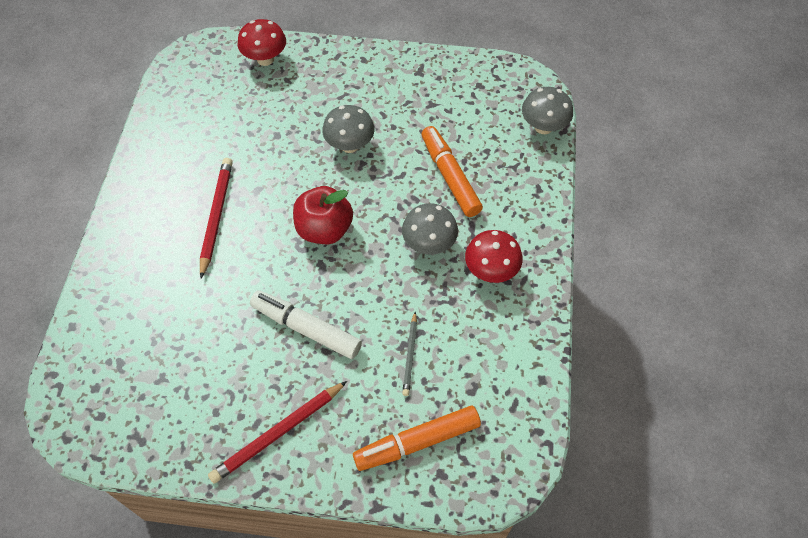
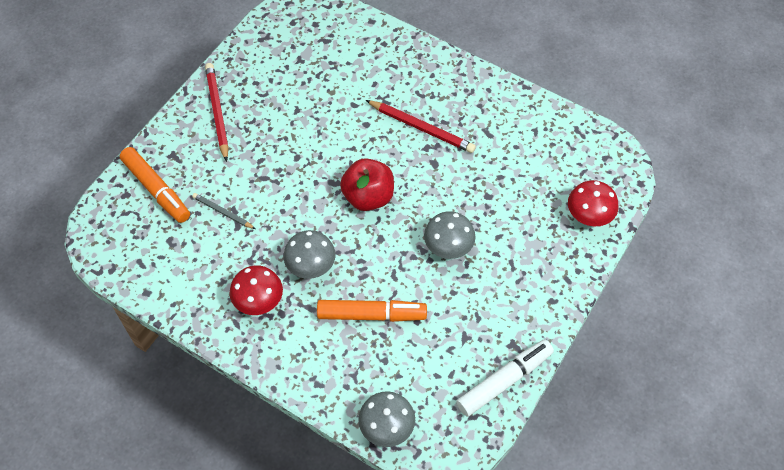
camera: 115 degrees right, 0 degrees up
white marker [250,290,362,359] -> white marker moved to [456,339,554,417]
orange marker [353,406,481,471] -> orange marker turned 135 degrees clockwise [120,147,190,223]

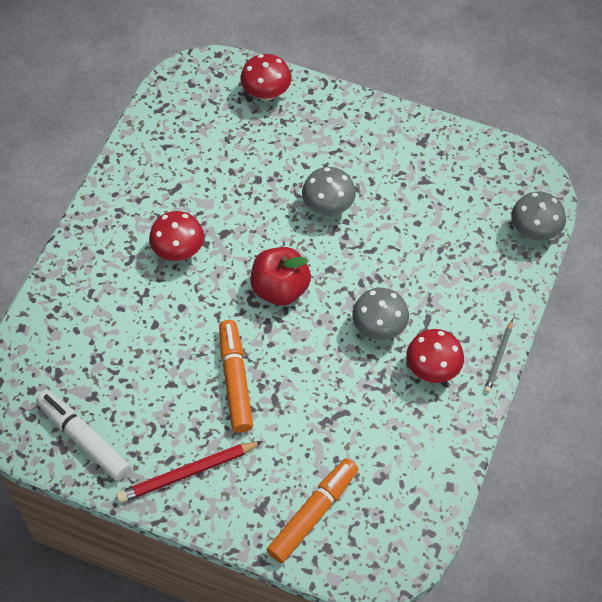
camera: 100 degrees left, 0 degrees up
grey pencil [192,193,255,229] -> grey pencil moved to [484,319,513,393]
orange marker [317,300,427,322] -> orange marker moved to [219,320,253,433]
red pencil [366,100,476,153] -> red mushroom [149,211,204,261]
white marker [456,339,554,417] -> white marker moved to [36,390,130,481]

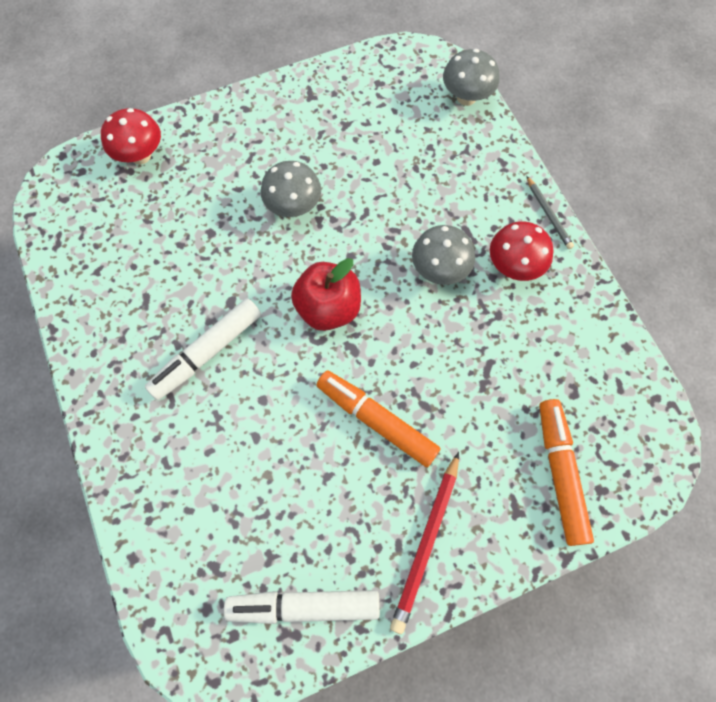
camera: 45 degrees left, 10 degrees up
red mushroom [149,211,204,261] -> white marker [145,298,261,400]

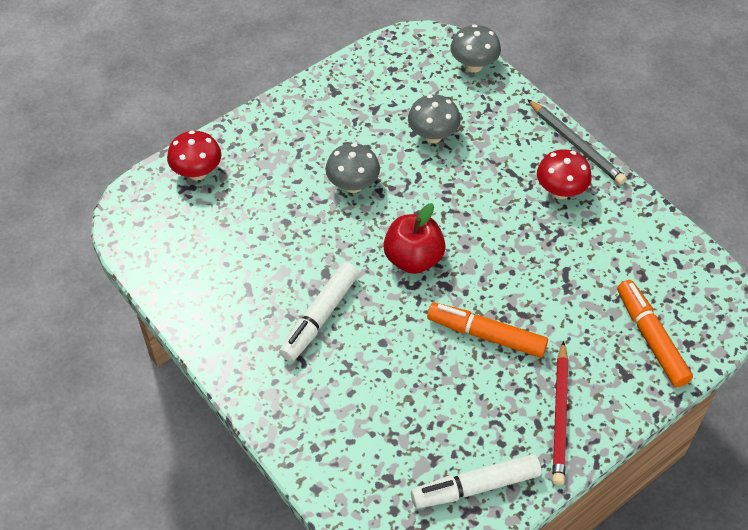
camera: 15 degrees left, 15 degrees down
grey mushroom [412,225,475,285] -> grey mushroom moved to [408,94,461,143]
grey pencil [527,176,574,249] -> grey pencil [527,99,627,185], size x1.70

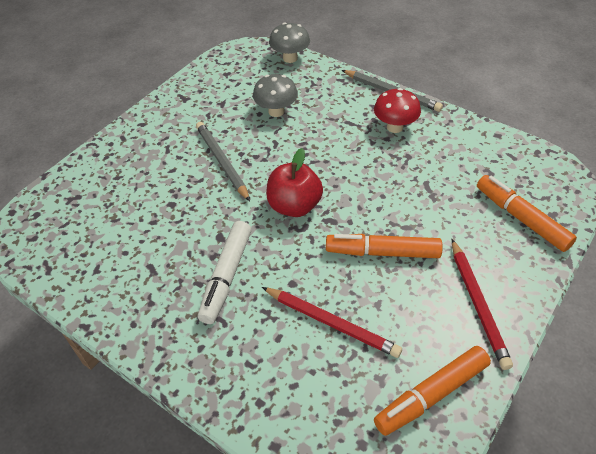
camera: 15 degrees left, 5 degrees down
red mushroom [167,131,221,180] -> none
grey mushroom [325,143,380,193] -> grey pencil [196,122,250,201]
white marker [411,454,542,509] -> orange marker [374,346,491,436]
none -> red pencil [262,287,402,358]

